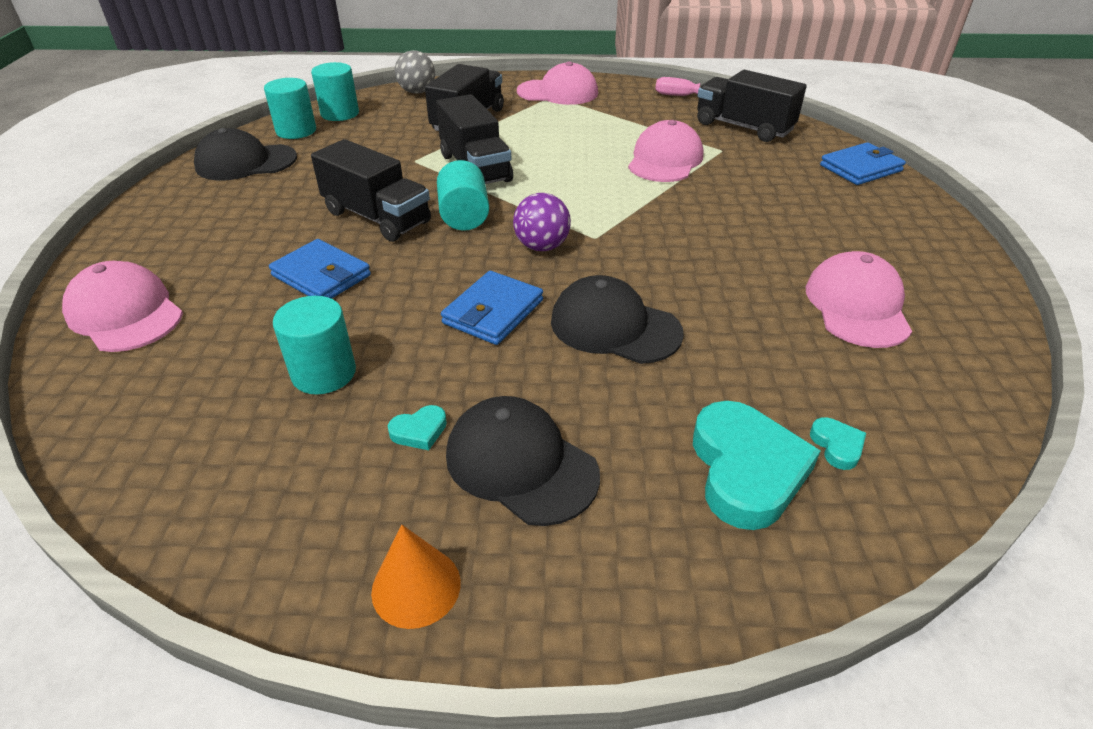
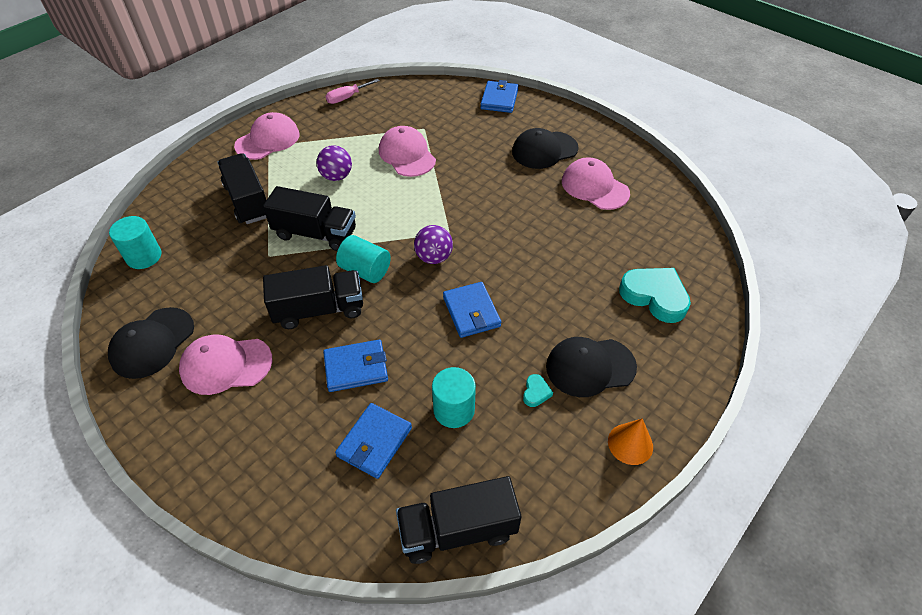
camera: 50 degrees left, 10 degrees up
pink cap [62,261,183,352] -> pink cap moved to [179,335,273,395]
turquoise cylinder [264,78,316,139] -> none
grey ball [395,50,435,94] -> none
black cap [551,275,684,364] -> black cap moved to [512,128,578,169]
black truck [697,70,807,142] -> black truck moved to [396,476,521,564]
turquoise heart [810,417,866,470] -> none
none -> purple ball [317,145,352,181]
none -> blue wallet [335,403,412,479]

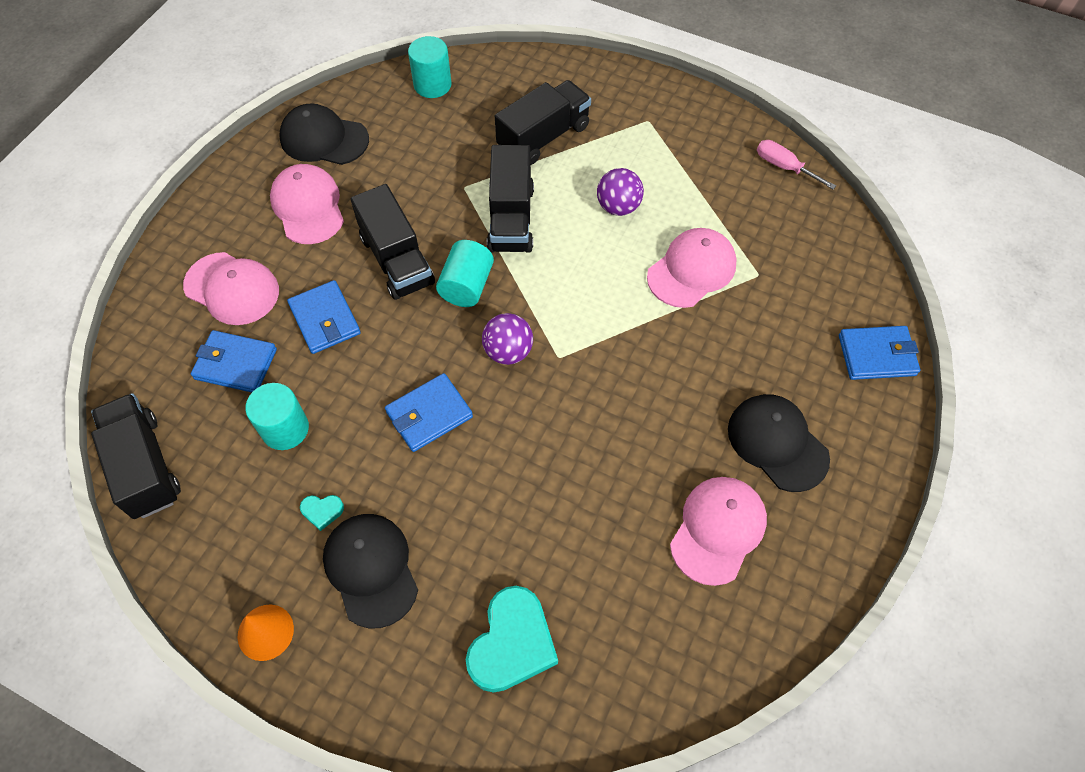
camera: 75 degrees right, 10 degrees up
pink cap [234,112,299,160] -> pink cap moved to [183,252,279,325]

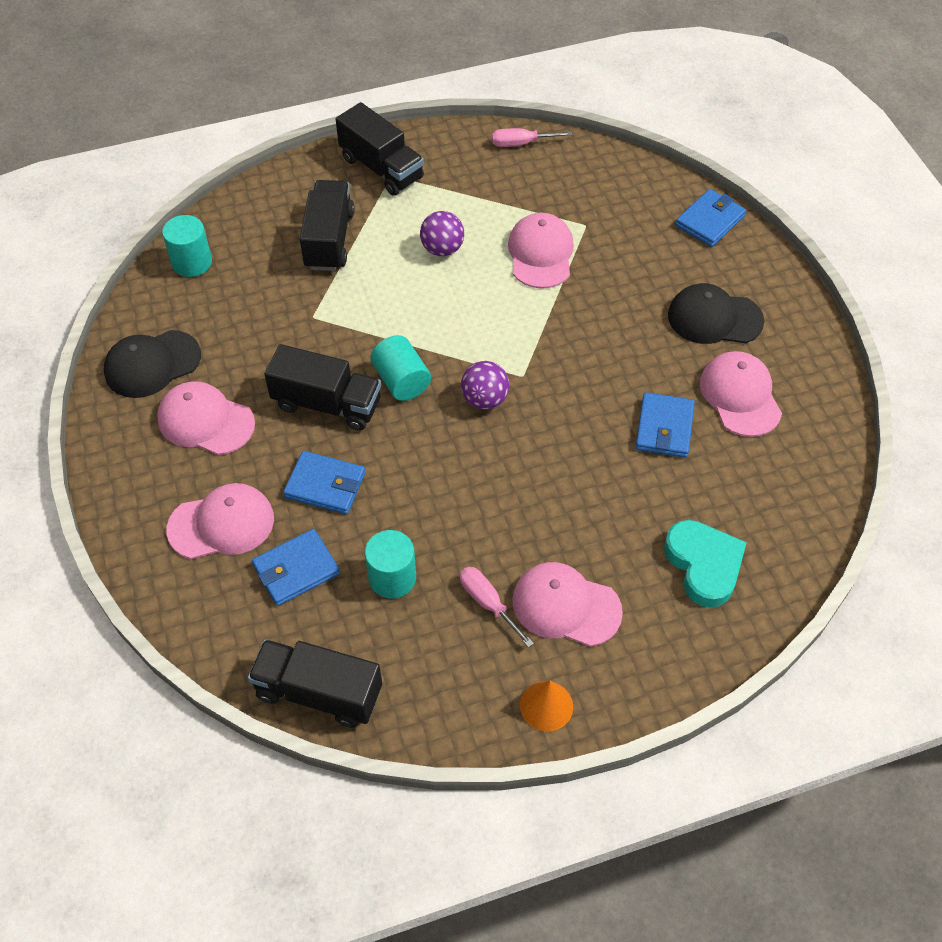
camera: 45 degrees left, 5 degrees down
turquoise heart [300,495,344,531] -> pink screwdriver [460,567,534,648]
black cap [323,514,418,628] -> pink cap [512,562,623,647]
blue wallet [385,373,473,452] -> blue wallet moved to [635,392,695,458]
black truck [487,145,534,253] -> black truck moved to [336,102,424,196]

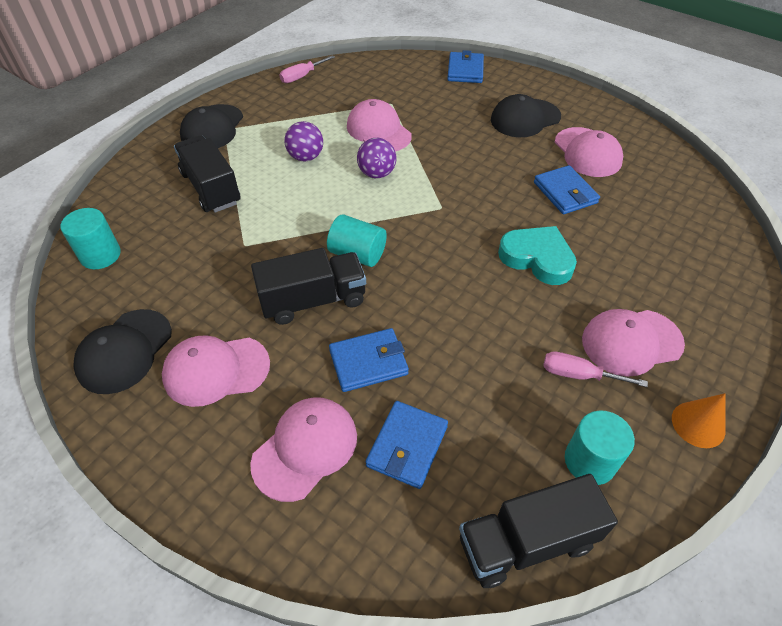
camera: 35 degrees left, 5 degrees down
black truck [336,102,424,196] -> black cap [180,104,243,148]
turquoise cylinder [365,530,416,599] -> turquoise cylinder moved to [565,411,635,485]
purple ball [461,361,510,410] -> purple ball moved to [357,138,396,178]
turquoise heart [664,520,747,608] -> turquoise heart moved to [498,226,577,285]
pink cap [700,351,782,437] -> pink cap turned 150 degrees counterclockwise [555,127,623,177]

